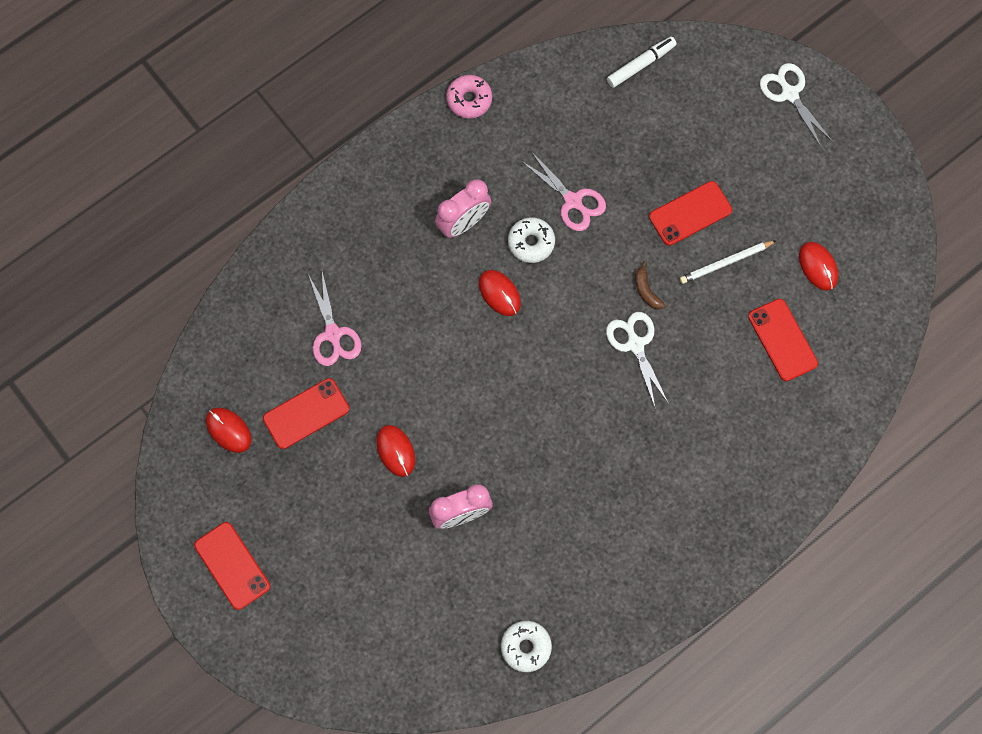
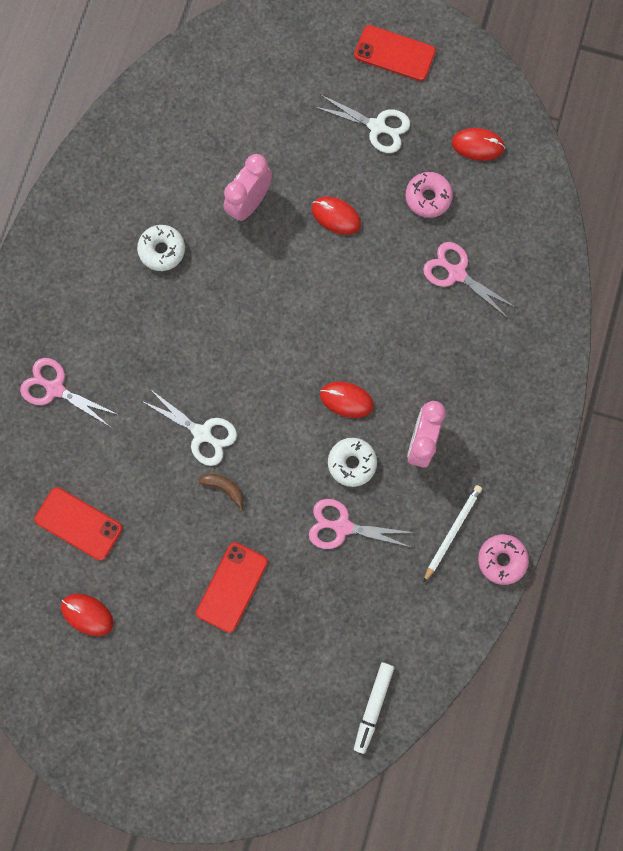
camera: 145 degrees right, 5 degrees up
red phone [263,378,349,449] -> pink donut [406,172,453,218]
white donut [501,621,552,672] -> white donut moved to [137,225,185,271]
white pencil [680,240,777,284] -> white pencil moved to [423,485,482,583]
white scissors [760,63,833,148] -> white scissors moved to [315,95,410,153]
none -> pink scissors [20,358,116,426]

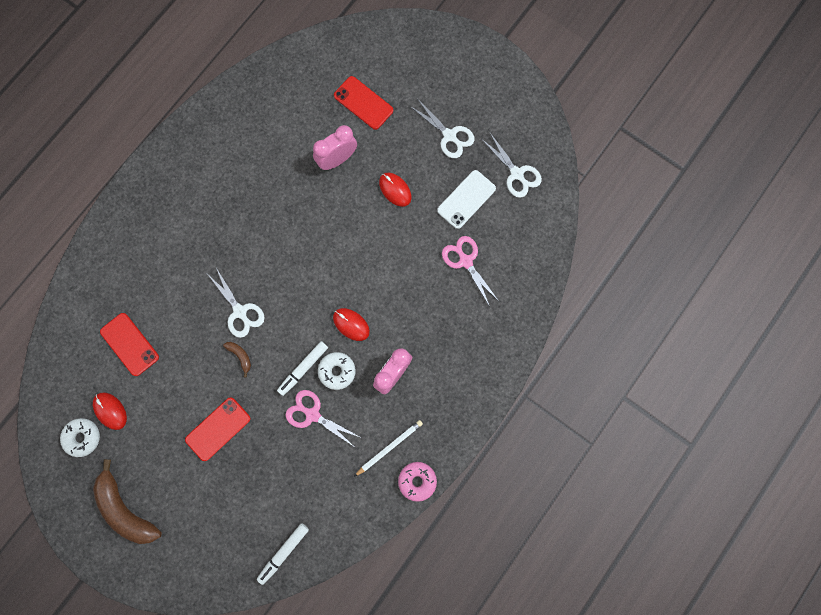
camera: 20 degrees right, 0 degrees up
pink scissors [20,358,116,426] -> none
white donut [137,225,185,271] -> white donut moved to [60,418,100,457]
red phone [354,25,436,81] -> red phone moved to [334,76,393,130]
pink donut [406,172,453,218] -> white phone [437,170,496,229]
red mouse [452,128,505,161] -> white scissors [483,133,542,198]
none -> brown banana [93,459,161,544]
none -> white marker [277,341,328,396]

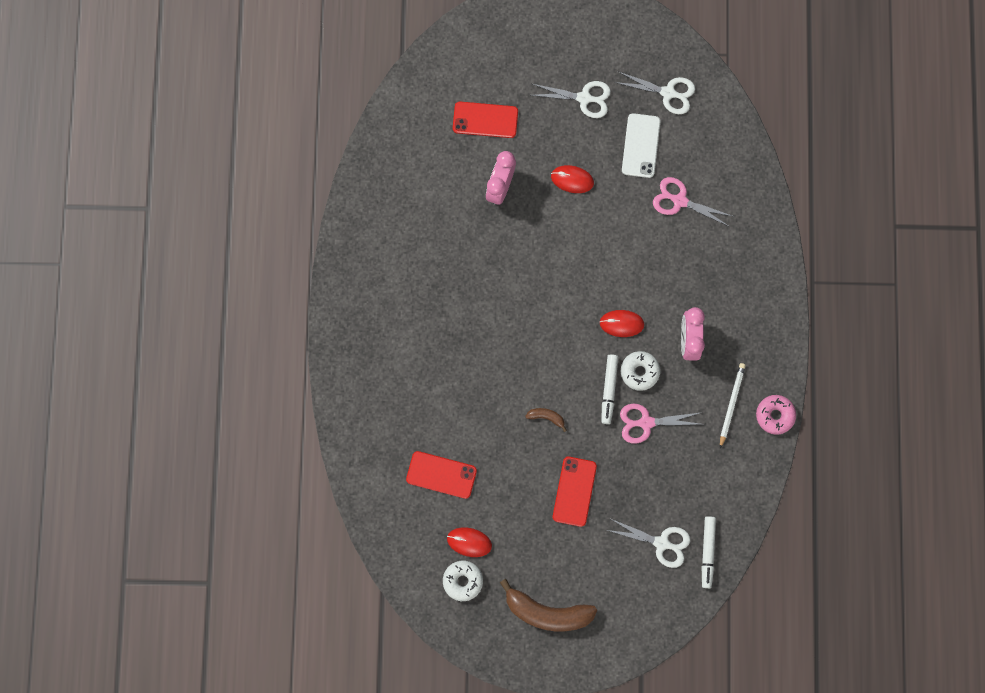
camera: 35 degrees left, 0 degrees up
white scissors [208,268,265,338] -> white scissors moved to [607,519,690,568]

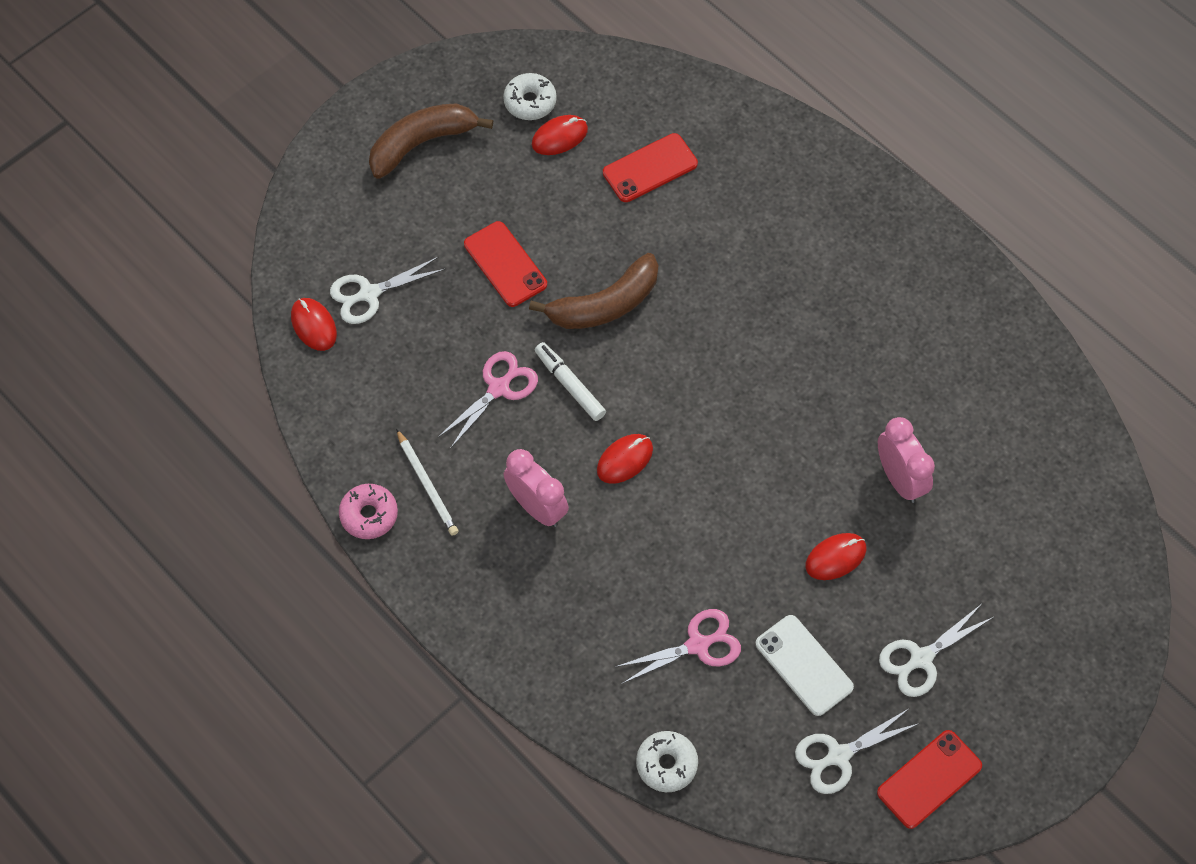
camera: 135 degrees right, 15 degrees down
red phone [453,102,518,138] -> red phone moved to [877,730,982,829]
brown banana [525,408,567,432] -> brown banana [529,253,658,329], size x2.25
white donut [621,351,660,391] -> white donut moved to [636,731,698,792]
white marker [702,516,716,588] -> red mouse [291,298,337,351]

